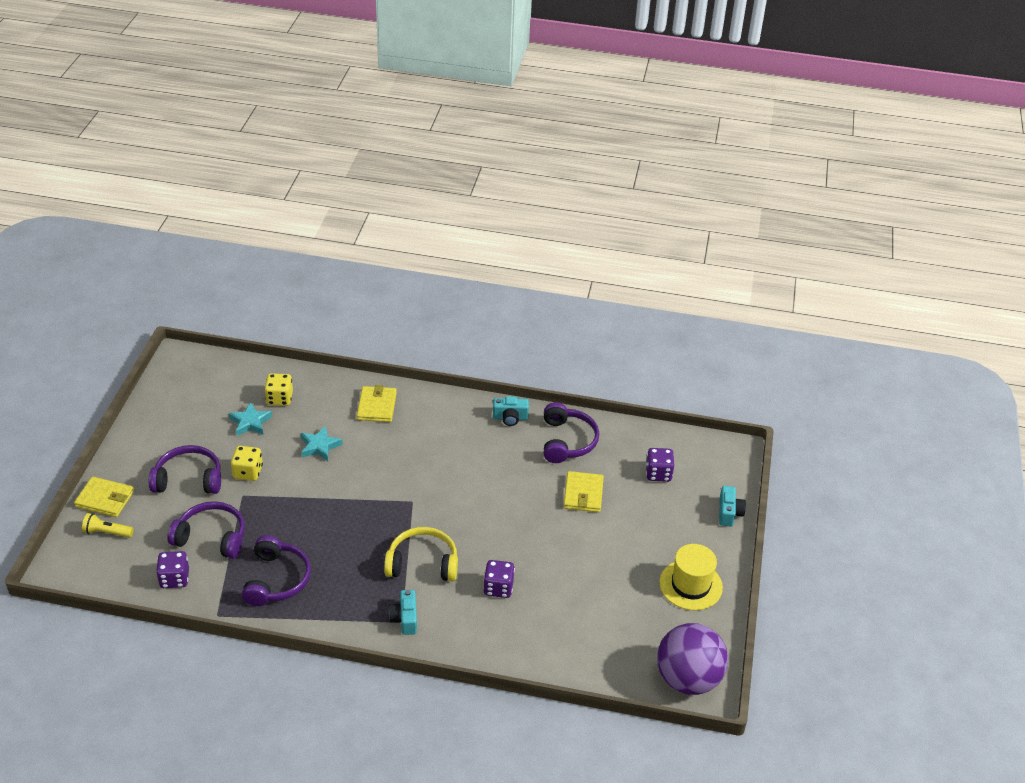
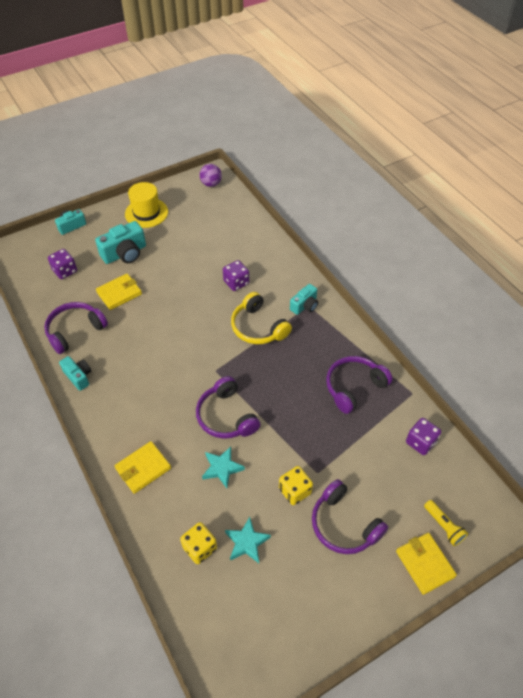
camera: 130 degrees left, 10 degrees up
purple headphones [167,501,245,559] -> purple headphones moved to [196,376,261,439]
purple ball [657,623,728,695] -> purple ball [199,164,222,187], size x0.52
none -> turquoise camera [95,221,146,264]

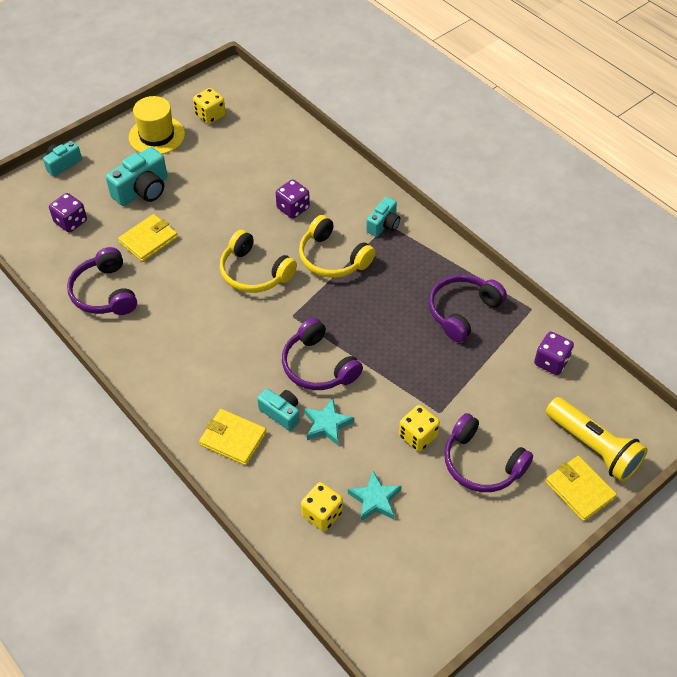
camera: 10 degrees left, 0 degrees up
purple headphones [44,302,108,354] -> purple headphones turned 60 degrees counterclockwise [67,247,137,315]
turquoise camera [59,356,91,391] -> turquoise camera moved to [257,388,300,431]
yellow wallet [115,441,171,494] -> yellow wallet turned 75 degrees clockwise [199,409,267,465]
purple ball [199,164,222,187] -> none
yellow flashlight [424,500,468,546] -> yellow flashlight [546,397,648,482], size x1.88
none -> yellow dice [193,88,226,124]
none -> yellow headphones [220,230,297,293]

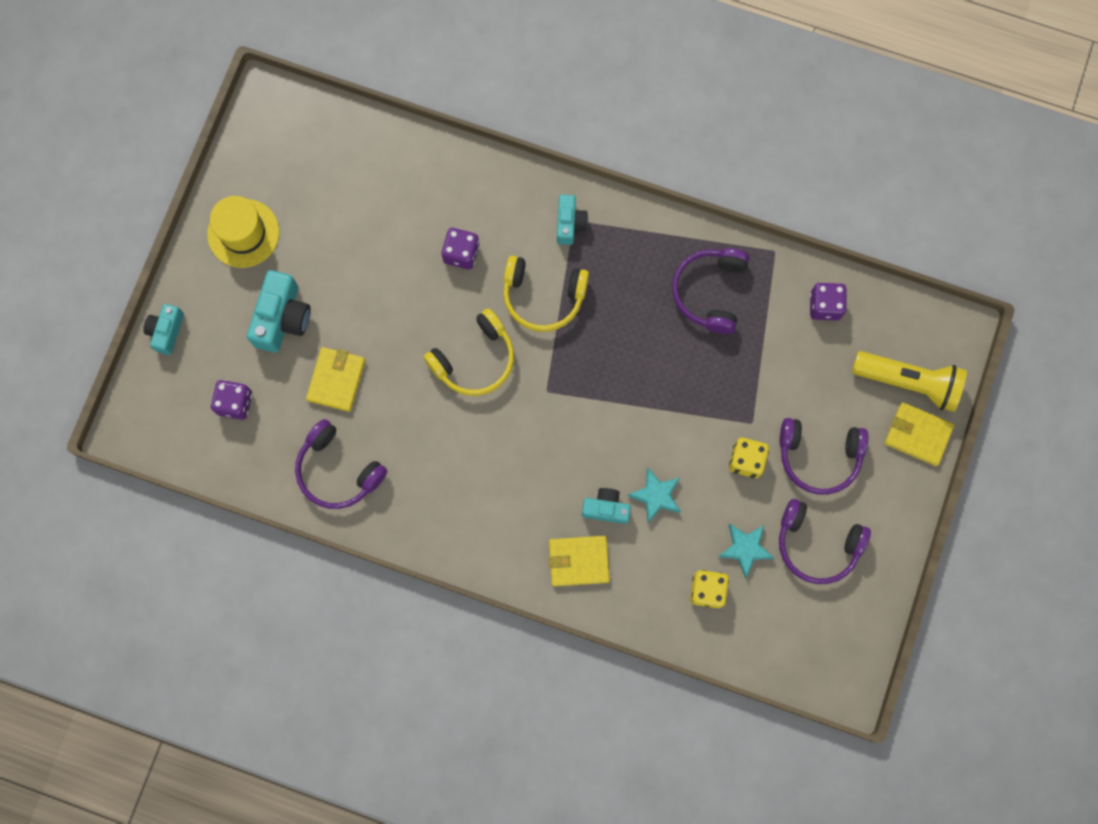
camera: 30 degrees left, 25 degrees up
yellow dice [193,88,226,124] -> none
yellow headphones [220,230,297,293] -> yellow headphones turned 45 degrees counterclockwise [424,309,514,396]
purple headphones [282,318,363,390] -> purple headphones moved to [779,499,871,584]

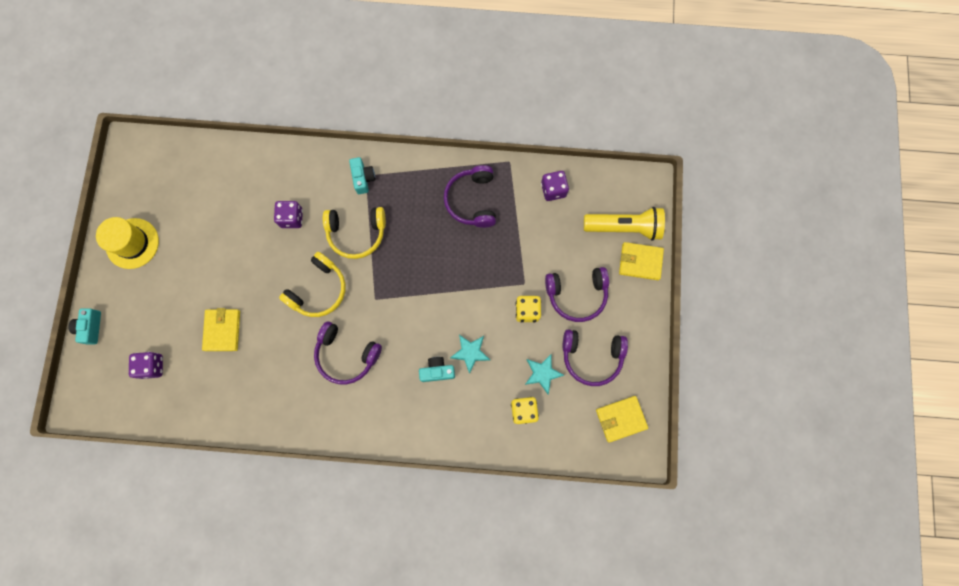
camera: 15 degrees left, 0 degrees up
turquoise camera [247,270,311,353] -> none
purple headphones [295,419,387,509] -> purple headphones moved to [314,321,382,385]
yellow wallet [548,536,610,587] -> yellow wallet moved to [596,396,648,443]

